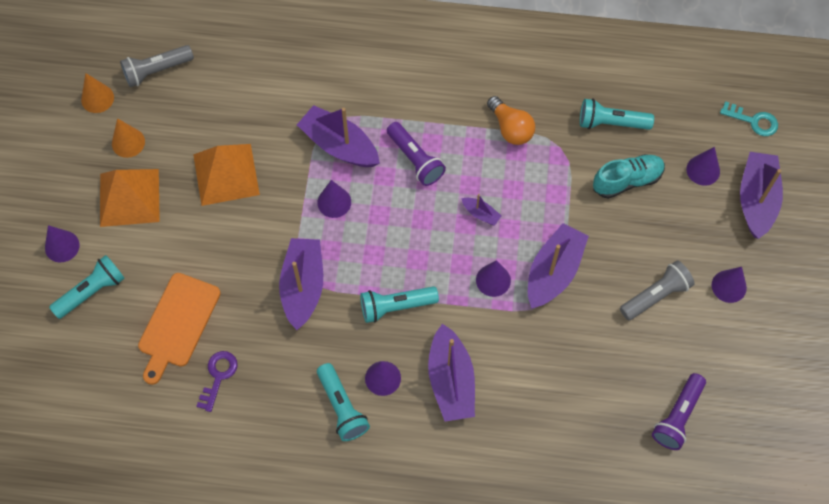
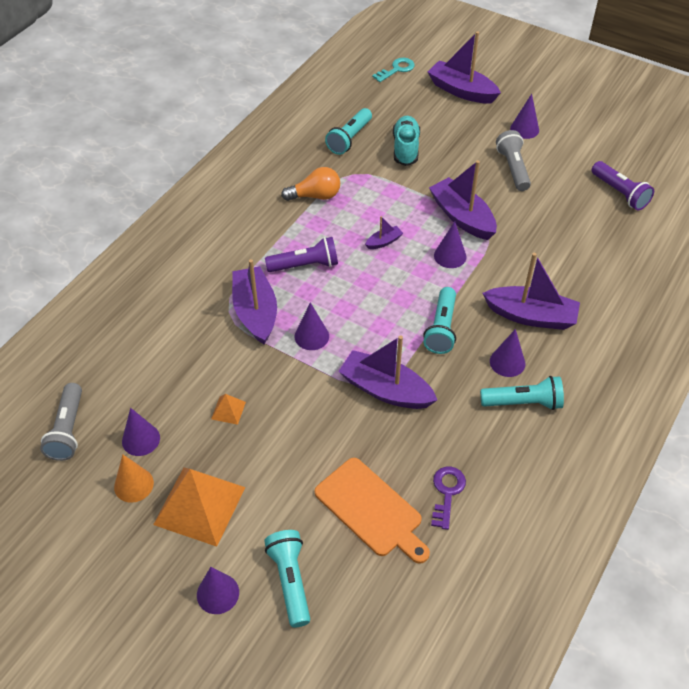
camera: 65 degrees left, 15 degrees down
orange cone [81,73,114,113] -> none
orange pyramid [193,144,260,206] -> orange pyramid [211,394,246,425], size x0.43
purple key [196,351,238,412] -> purple key turned 60 degrees clockwise [431,466,466,530]
purple boat [297,105,380,167] -> purple boat turned 105 degrees clockwise [232,259,277,344]
purple cone [686,147,720,186] -> purple cone moved to [122,408,160,456]

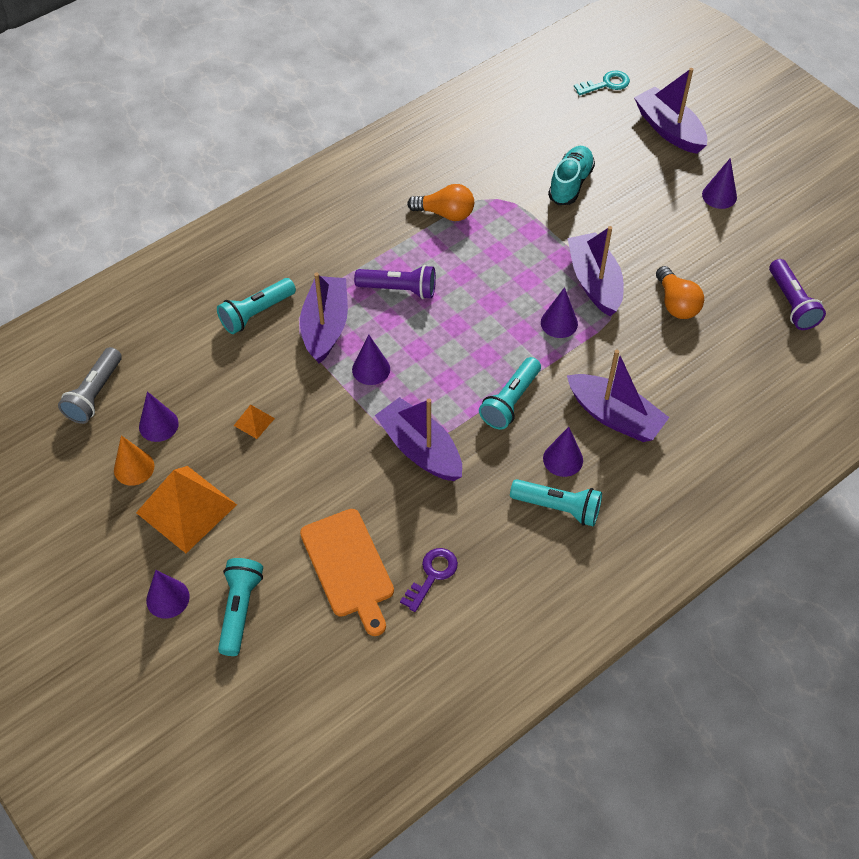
camera: 20 degrees right, 5 degrees up
turquoise flashlight [325,108,372,155] -> turquoise flashlight moved to [217,278,296,334]
purple boat [365,216,403,249] -> none
grey flashlight [496,130,531,191] -> none
none -> orange light bulb [656,266,704,319]

